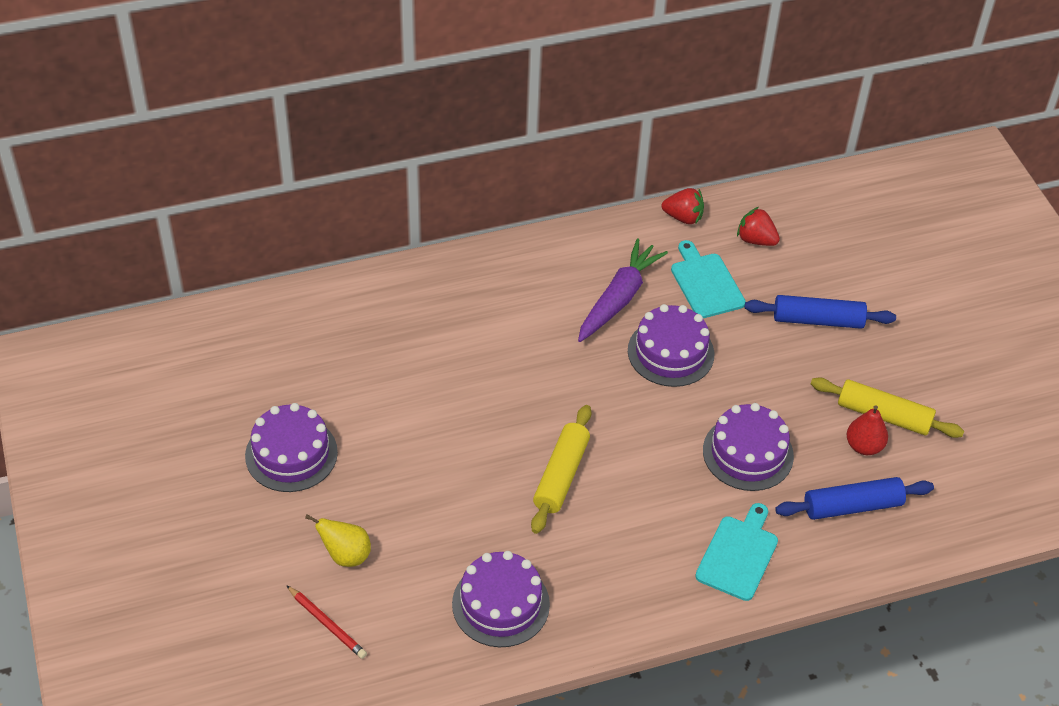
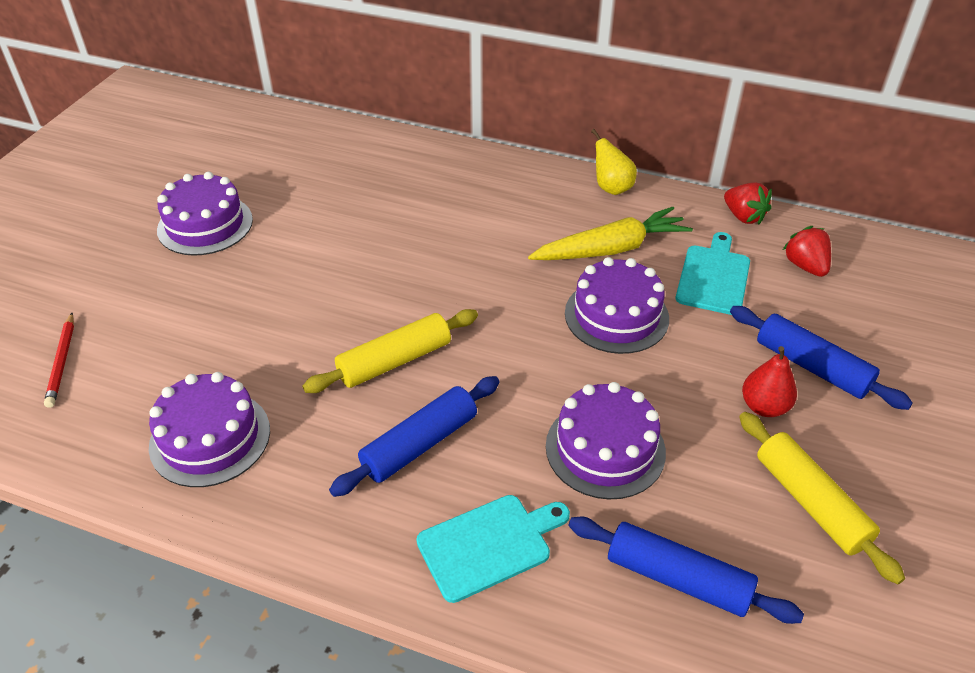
camera: 40 degrees right, 5 degrees down
yellow pear [305,515,371,567] -> yellow pear moved to [591,129,637,195]
purple carrot [578,238,668,342] -> yellow carrot [528,207,693,260]
red pear [847,405,888,455] -> red pear moved to [742,346,797,417]
none -> blue rolling pin [329,376,500,497]

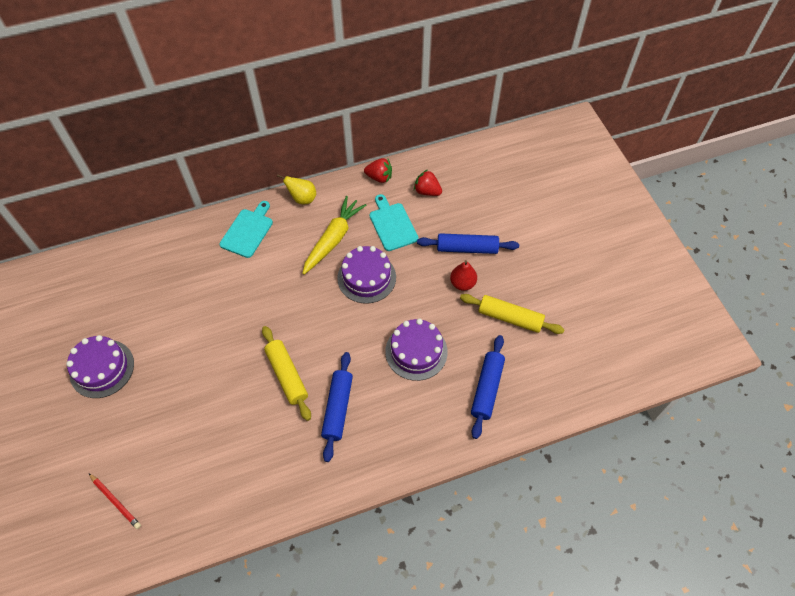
camera: 40 degrees left, 15 degrees up
purple cake [149,372,270,487] -> none
yellow rolling pin [303,309,478,393] -> yellow rolling pin turned 45 degrees counterclockwise [262,326,311,421]
turquoise cutting board [416,495,570,603] -> turquoise cutting board moved to [220,201,273,258]
blue rolling pin [568,517,804,624] -> blue rolling pin turned 60 degrees counterclockwise [471,335,505,439]

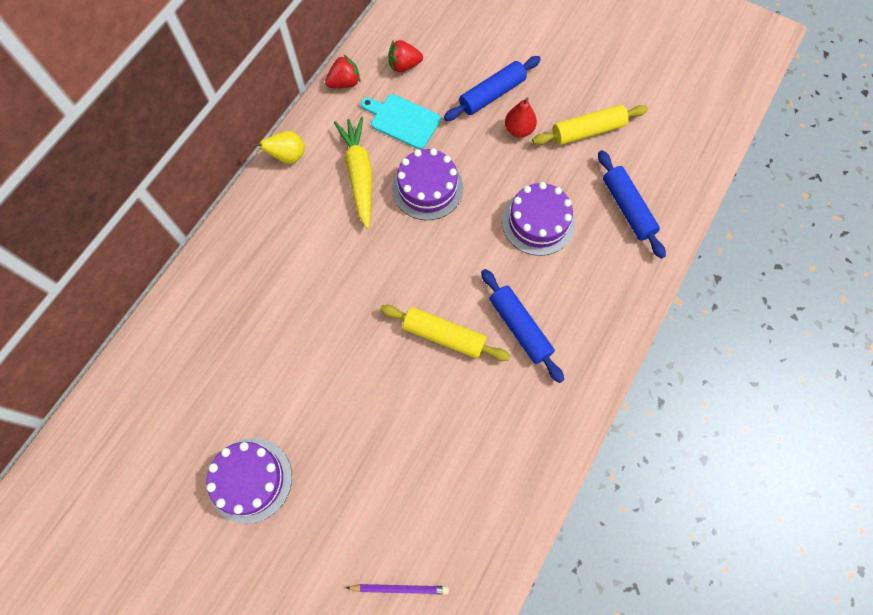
camera: 40 degrees left, 10 degrees up
red pencil [89,473,141,529] -> purple pencil [346,584,449,595]
turquoise cutting board [220,201,273,258] -> none

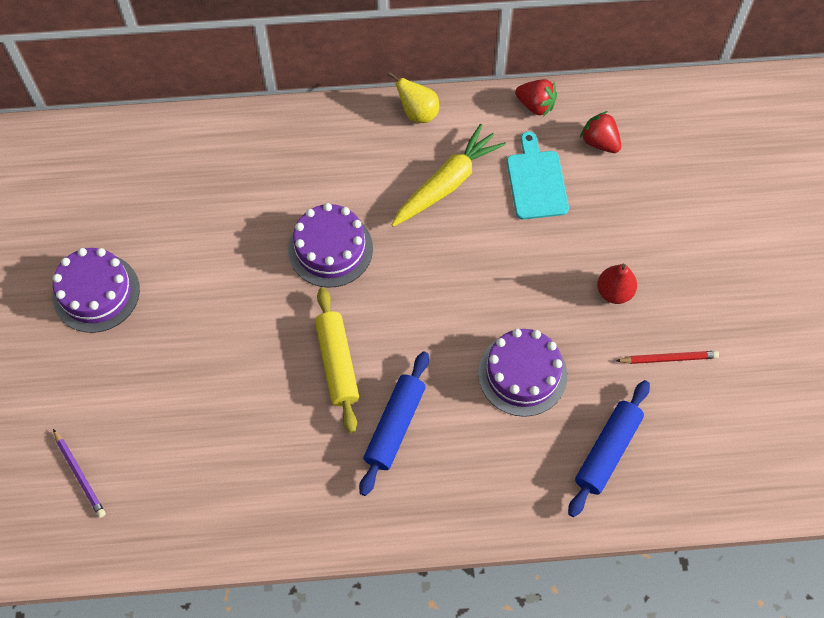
camera: 55 degrees right, 5 degrees down
purple cake [392,148,463,220] -> purple cake moved to [288,203,373,288]
blue rolling pin [444,56,541,121] -> none
yellow rolling pin [532,105,648,145] -> red pencil [616,351,719,364]

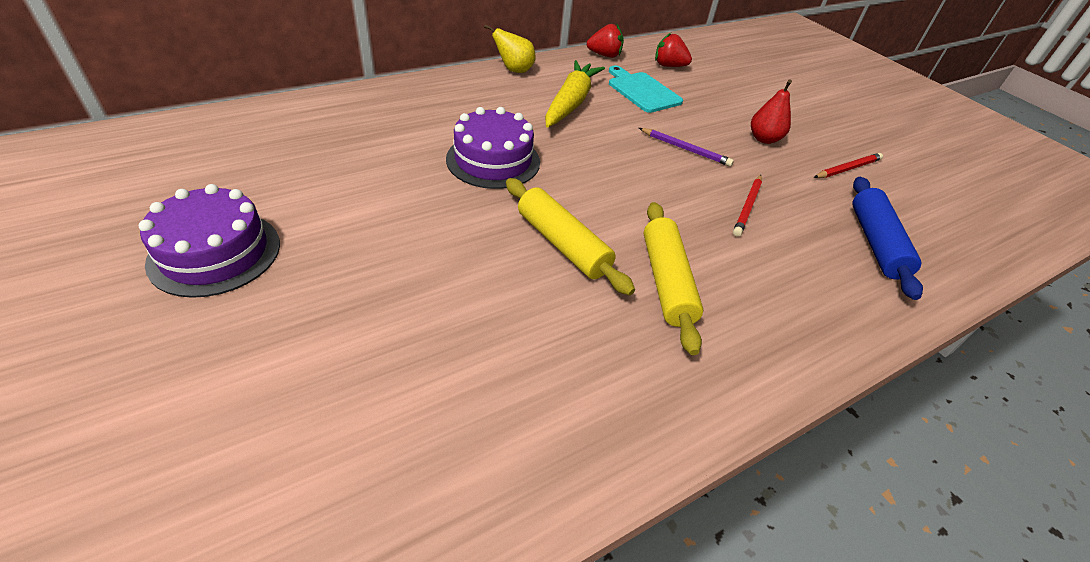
camera: 30 degrees left, 20 degrees down
purple pencil [53,429,106,518] -> purple pencil moved to [639,128,734,167]
blue rolling pin [359,351,429,496] -> yellow rolling pin [644,202,703,355]
purple cake [478,329,567,417] -> red pencil [733,175,762,237]

